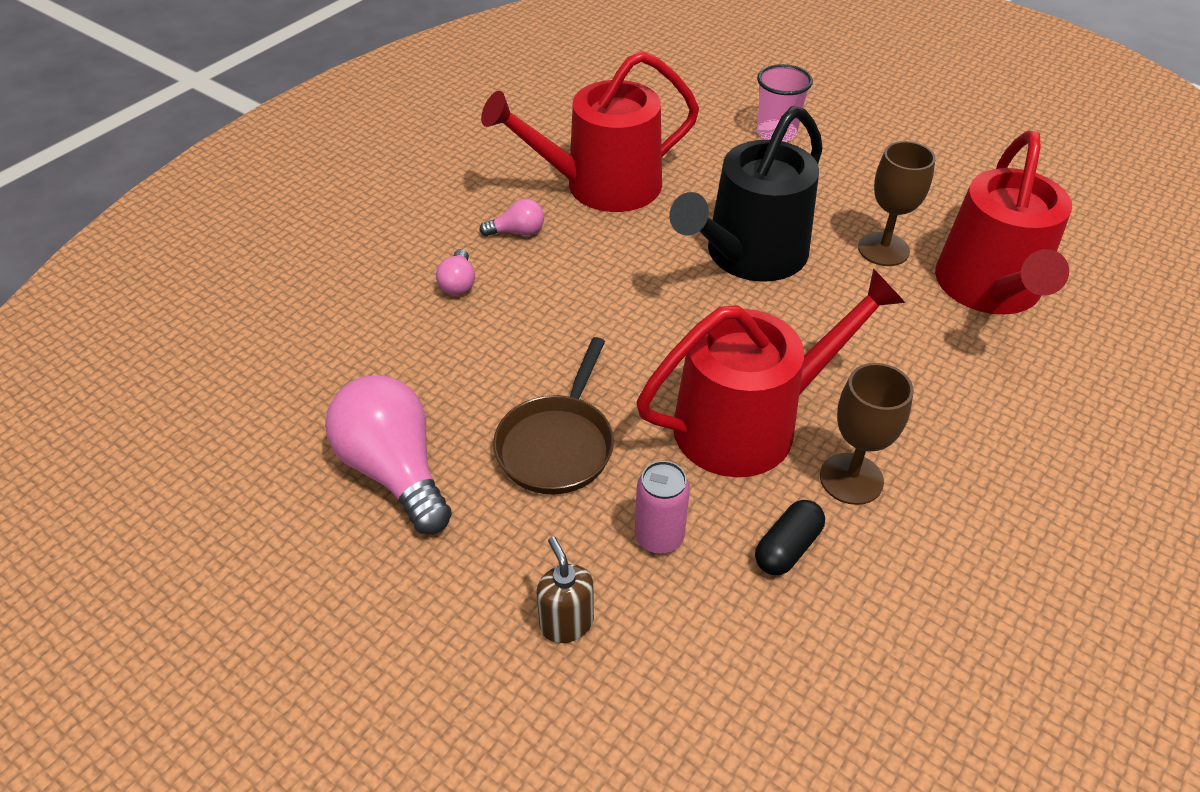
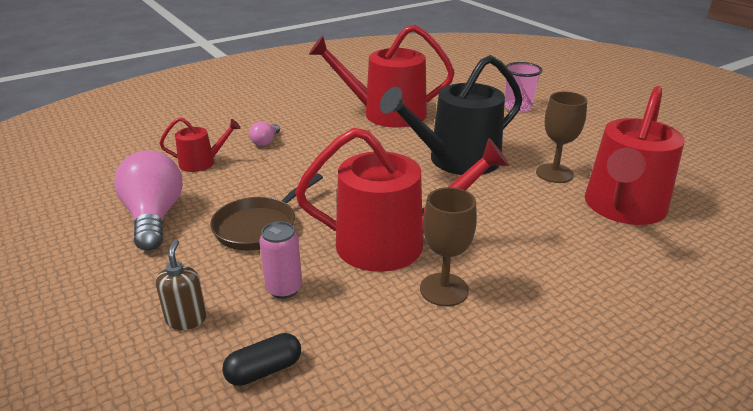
camera: 20 degrees right, 15 degrees down
pink light bulb [479,199,544,236] -> none
black capsule [755,500,825,575] -> black capsule moved to [222,333,301,386]
none -> red watering can [159,118,240,172]

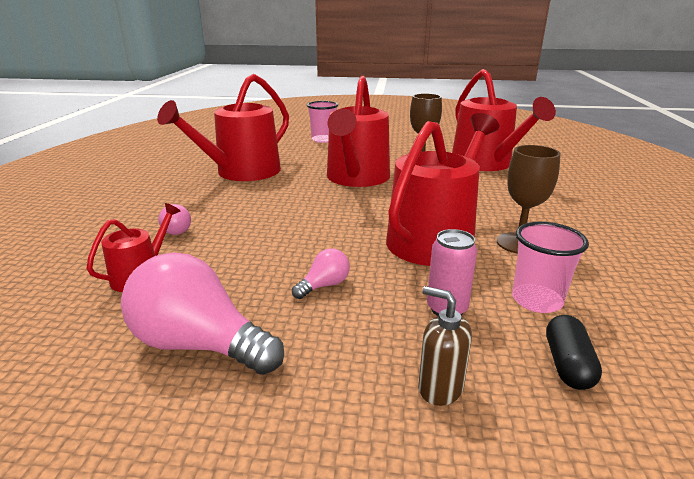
camera: 50 degrees left, 5 degrees down
brown pan [210,174,323,251] -> pink light bulb [292,248,350,299]
black watering can [380,55,523,175] -> red watering can [327,76,390,187]
none -> pink cup [512,222,589,313]

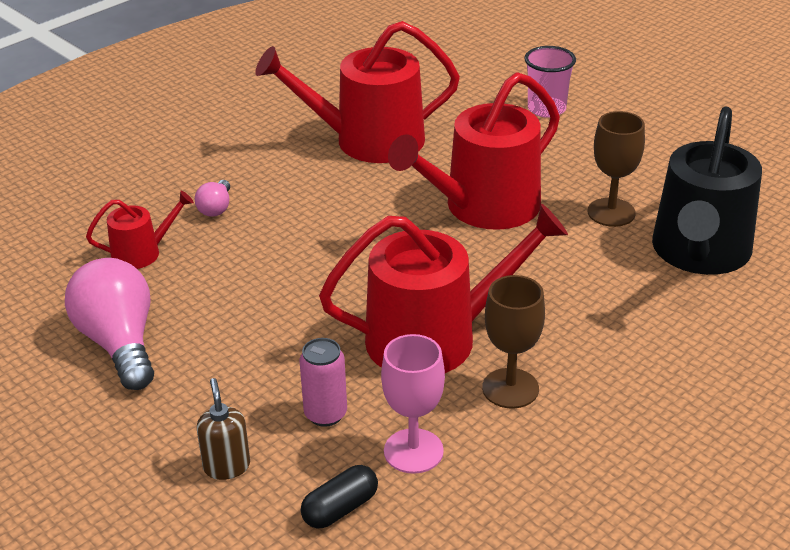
camera: 40 degrees right, 10 degrees up
pink light bulb [292,248,350,299] -> none
red watering can [452,69,556,171] -> black watering can [652,106,762,275]
pink cup [512,222,589,313] -> pink goblet [381,334,445,474]

